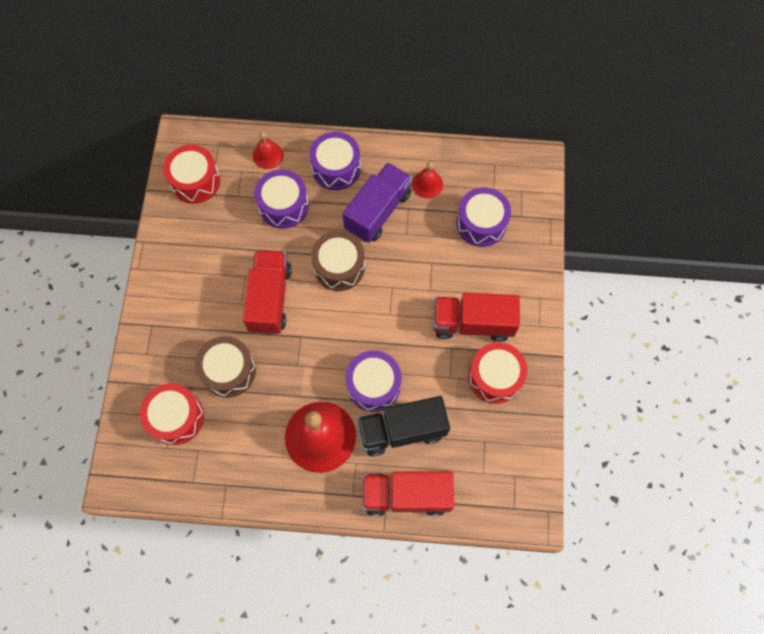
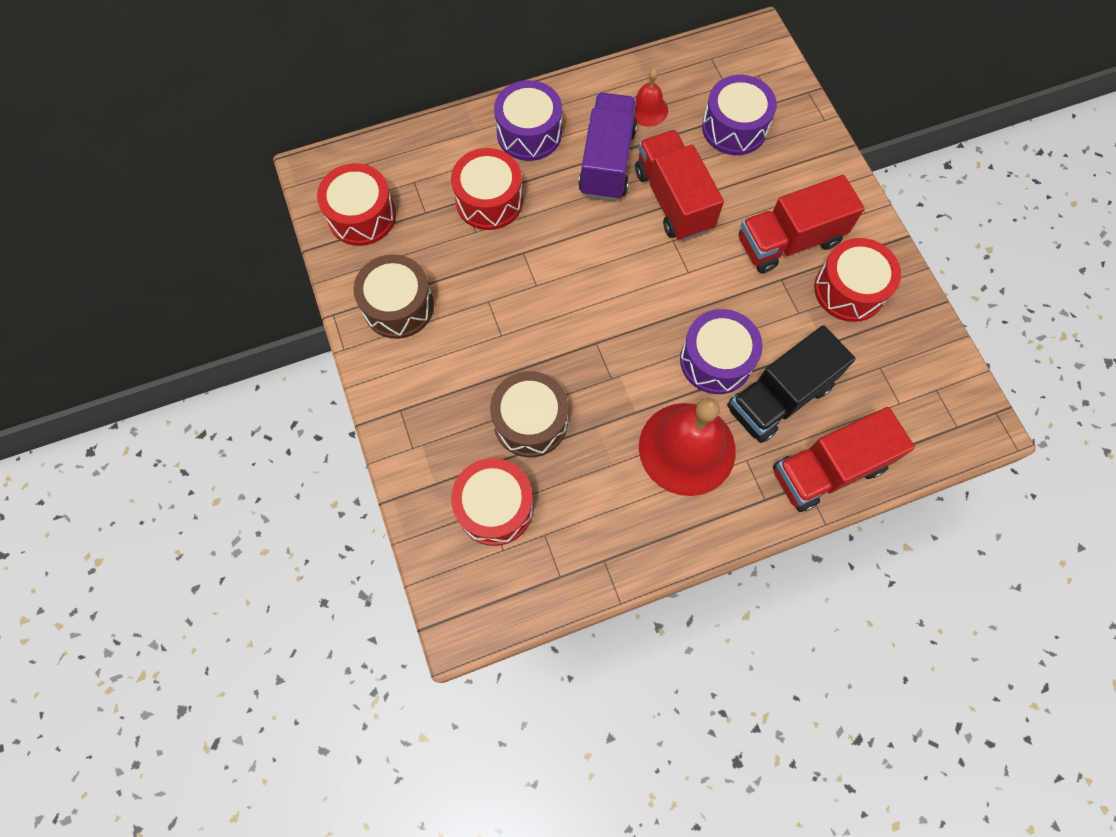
camera: 25 degrees left, 0 degrees up
red truck [243,250,291,334] -> red truck moved to [635,130,724,241]
red bell [253,132,284,169] -> none
purple drum [254,169,309,229] -> red drum [451,148,523,230]
brown drum [311,231,365,291] -> brown drum moved to [353,254,434,339]

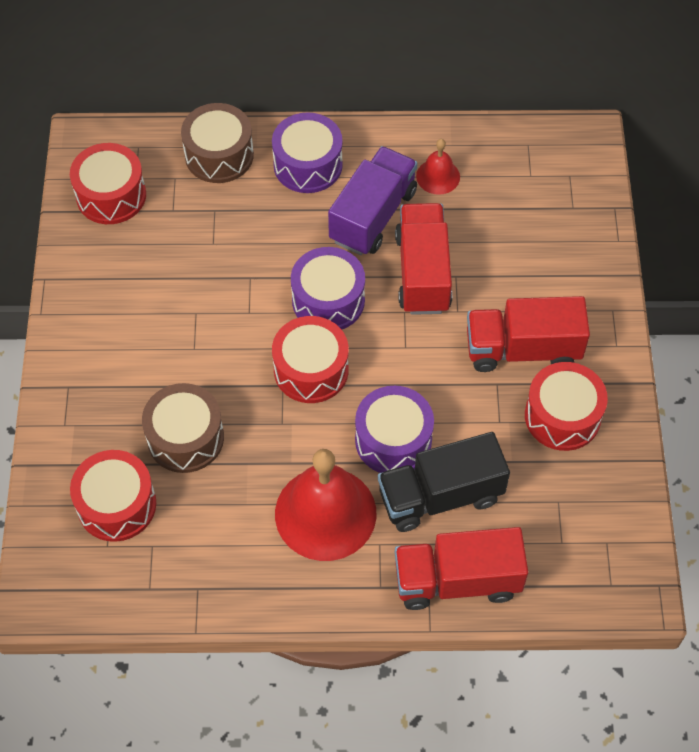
camera: 20 degrees right, 10 degrees down
brown drum [353,254,434,339] -> brown drum moved to [181,103,254,183]
red drum [451,148,523,230] -> red drum moved to [272,316,349,403]
purple drum [702,75,777,155] -> purple drum moved to [291,247,365,330]

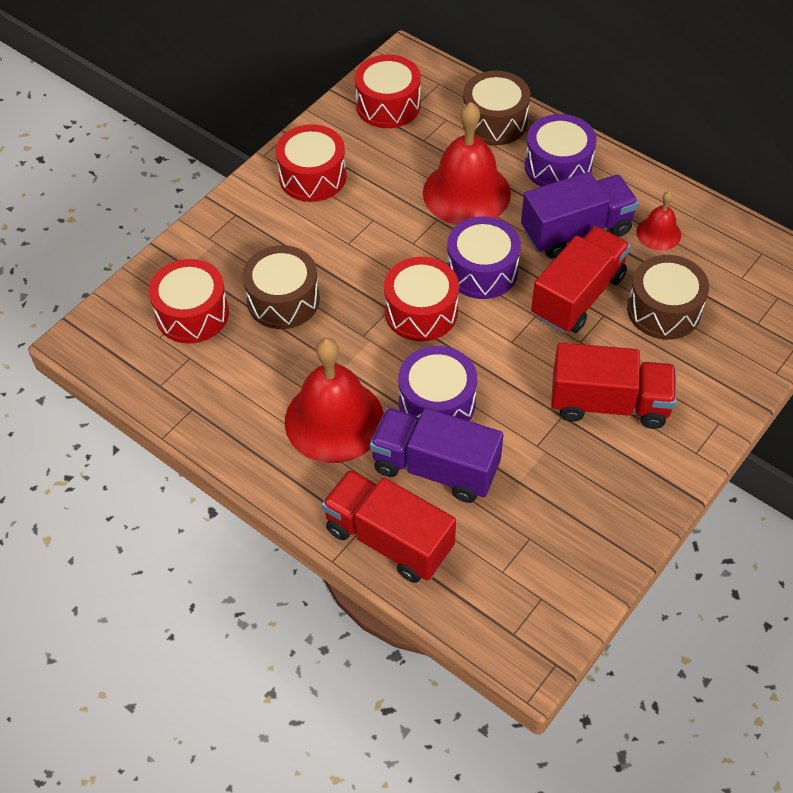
camera: 40 degrees right, 5 degrees down
black truck [378,432,510,532] -> purple truck [370,408,503,503]
red truck [467,296,590,372] -> red truck turned 150 degrees clockwise [551,343,676,429]
red drum [525,362,608,451] -> red drum moved to [276,124,347,202]
none -> red bell [423,102,511,225]
none -> brown drum [627,255,709,340]

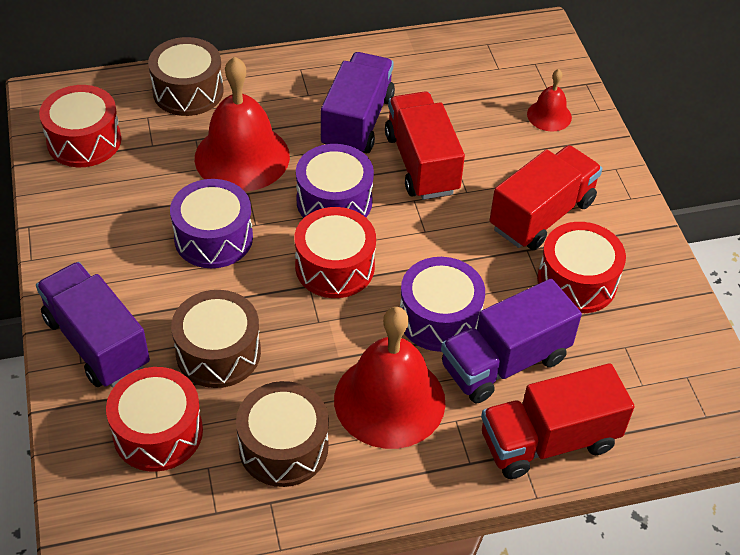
camera: 55 degrees left, 5 degrees down
red drum [276,124,347,202] -> red drum moved to [537,222,626,313]
purple drum [525,114,597,187] -> purple drum moved to [170,179,253,268]
brown drum [627,255,709,340] -> brown drum moved to [236,381,329,487]
red bell [637,191,681,251] -> red bell moved to [527,69,572,132]
none -> purple truck [36,262,150,387]

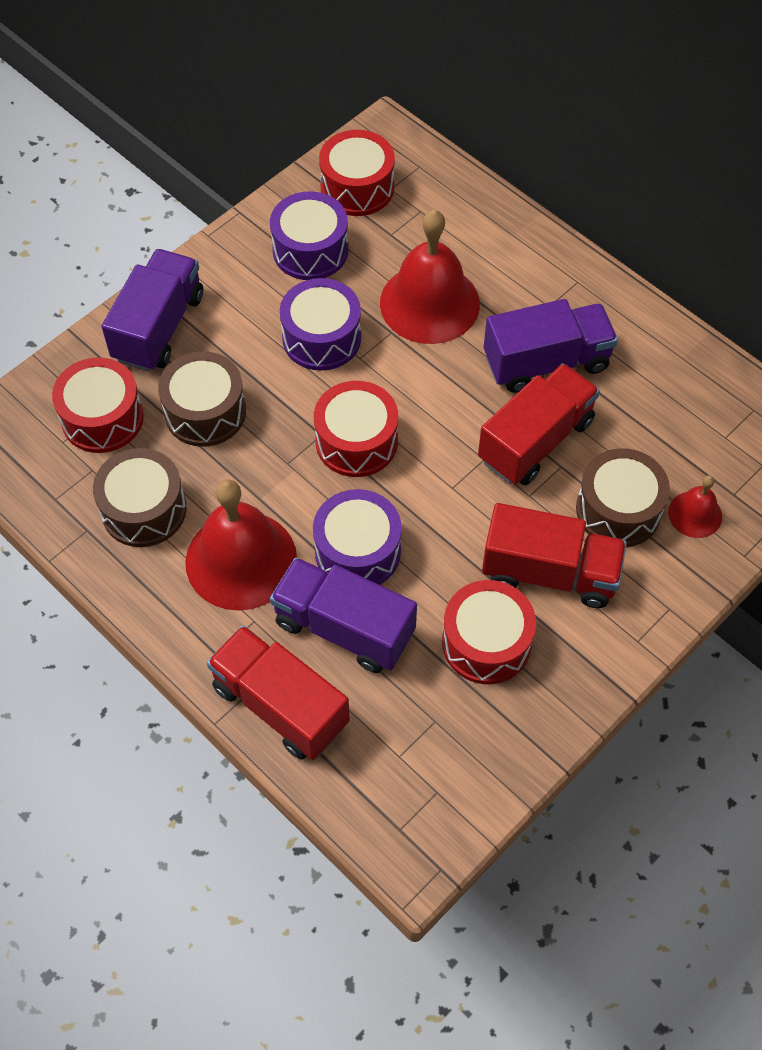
camera: 60 degrees right, 10 degrees up
brown drum [148,37,224,116] -> brown drum moved to [576,448,670,547]
purple drum [296,144,374,218] -> purple drum moved to [270,191,349,280]

